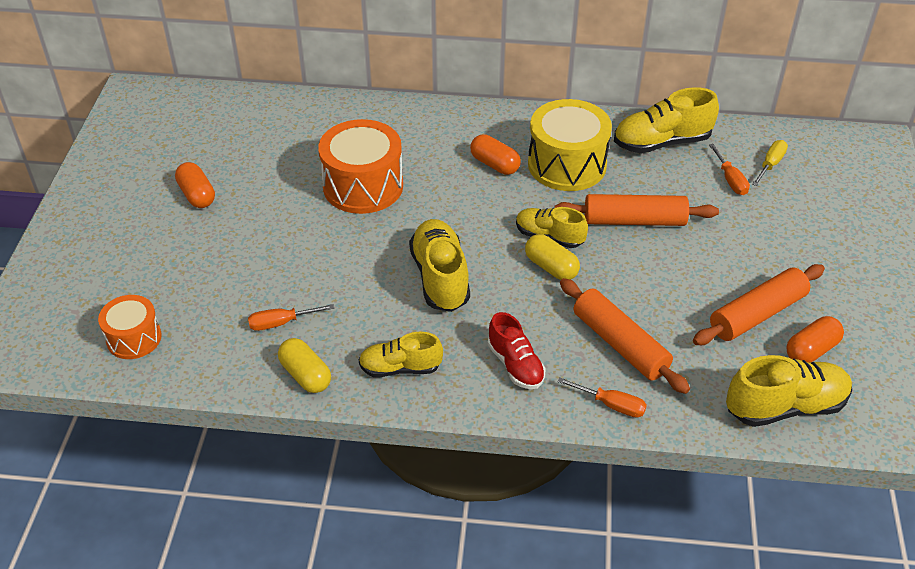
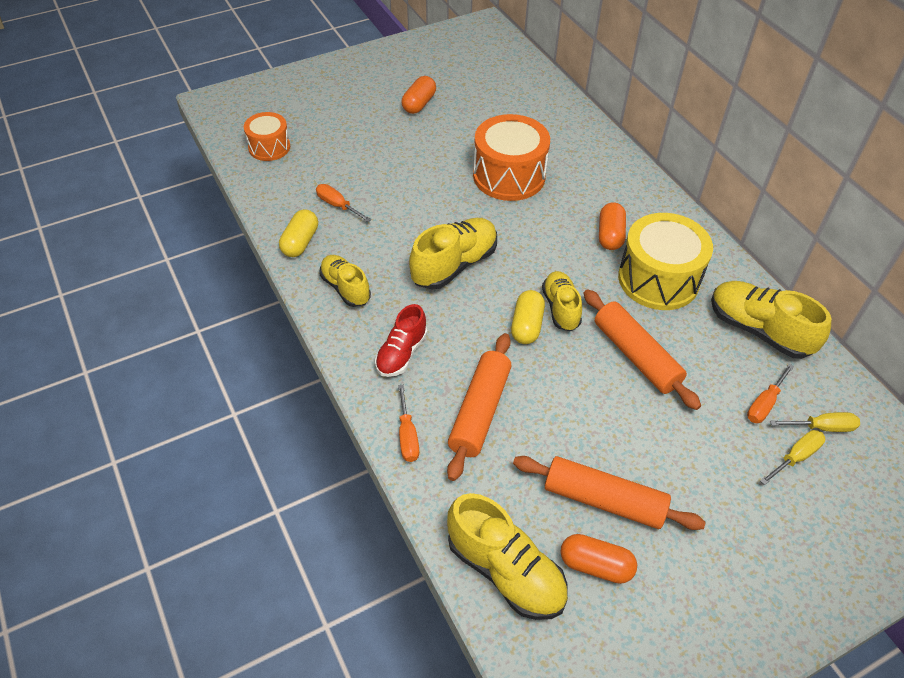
camera: 55 degrees right, 5 degrees up
none -> yellow screwdriver [760,430,825,485]

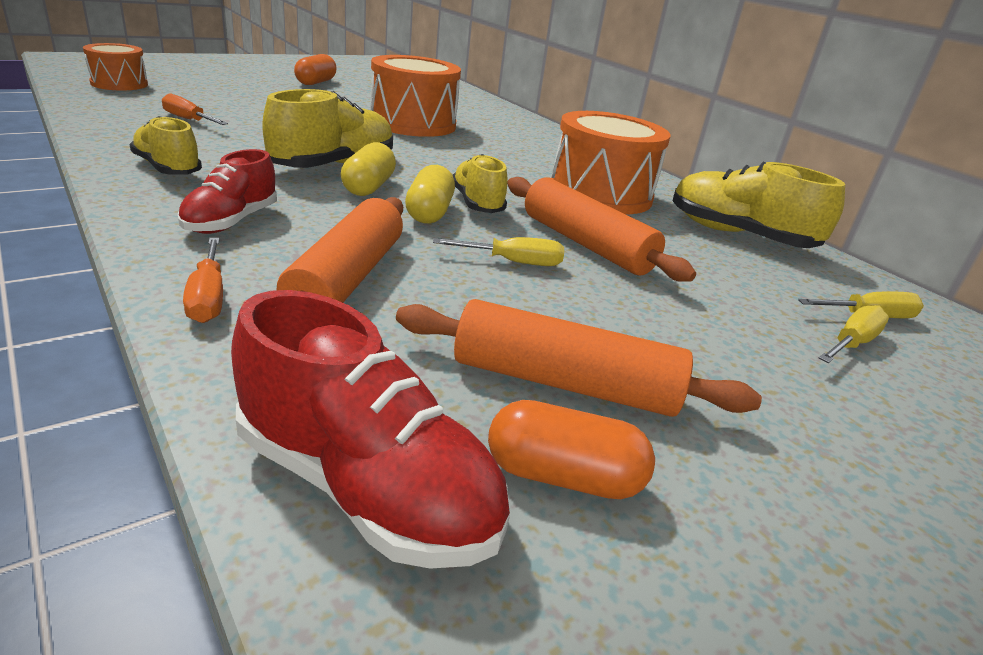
camera: 10 degrees left, 20 degrees down
yellow capsule [279,209,318,257] -> yellow capsule moved to [341,142,396,196]
yellow shoe [447,493,568,620] -> red shoe [231,290,510,569]
orange capsule [599,202,626,250] -> none
yellow drum [618,213,713,310] -> orange drum [551,111,670,214]
orange screwdriver [747,364,794,423] -> none
none -> yellow screwdriver [433,237,564,266]

